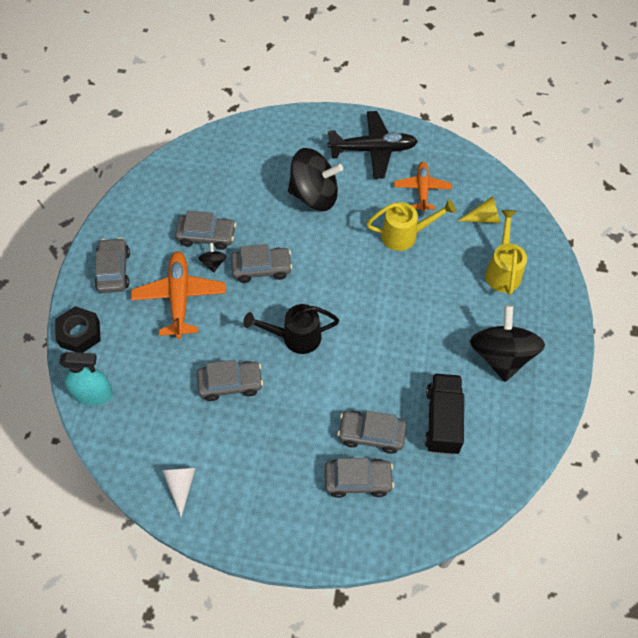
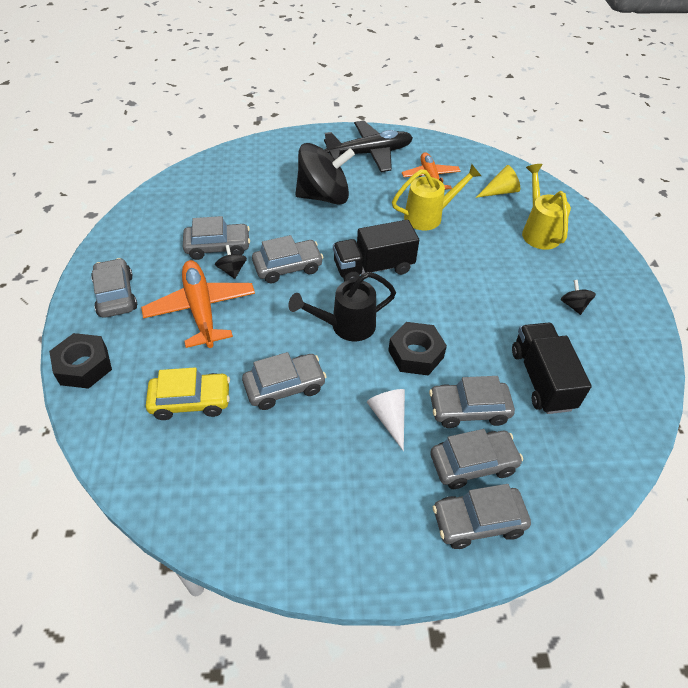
camera: 15 degrees left, 10 degrees down
turquoise spray bottle [59,352,113,405] -> none
white cone [162,468,196,517] -> white cone moved to [367,389,405,451]
black spinning top [470,305,545,382] -> black spinning top [561,280,596,315], size x0.41
none -> yellow car [146,368,230,420]
none -> black truck [333,220,419,282]
none -> black nut [388,322,447,376]
none -> grey car [433,484,531,549]

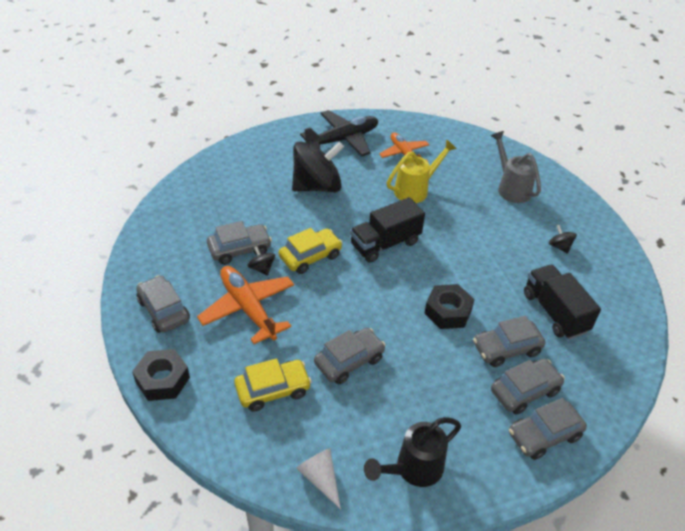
camera: 15 degrees left, 5 degrees down
grey car [252,235,324,284] -> yellow car [279,228,343,274]
black watering can [288,272,396,341] -> black watering can moved to [364,417,461,487]
white cone [367,389,405,451] -> white cone moved to [296,448,341,509]
yellow cone [476,165,520,198] -> none
yellow watering can [522,164,571,250] -> grey watering can [491,131,541,203]

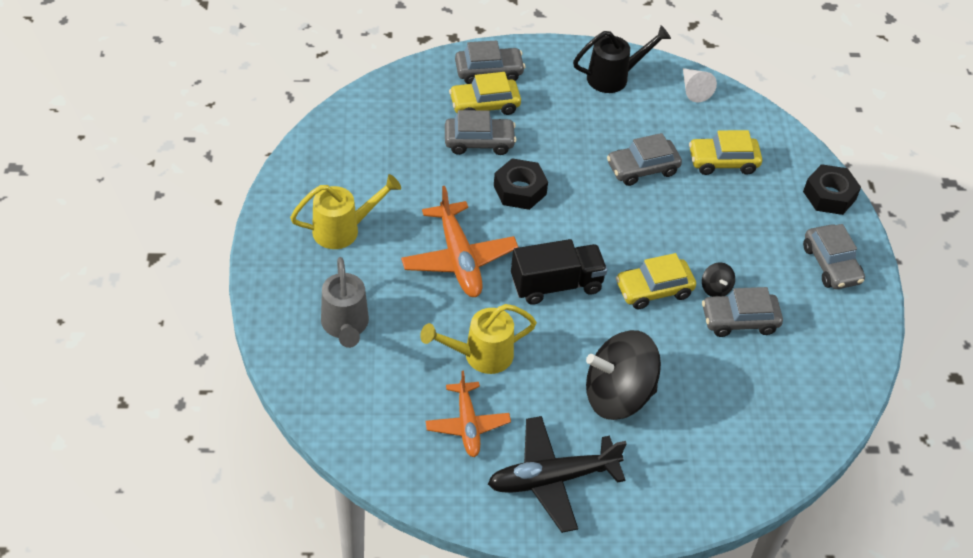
camera: 165 degrees left, 5 degrees up
orange plane [197,266,294,344] -> orange plane moved to [401,186,518,297]
grey car [491,359,565,415] -> yellow car [449,72,521,115]
black truck [524,265,601,339] -> none
black spinning top [549,225,577,254] -> yellow watering can [290,174,401,249]

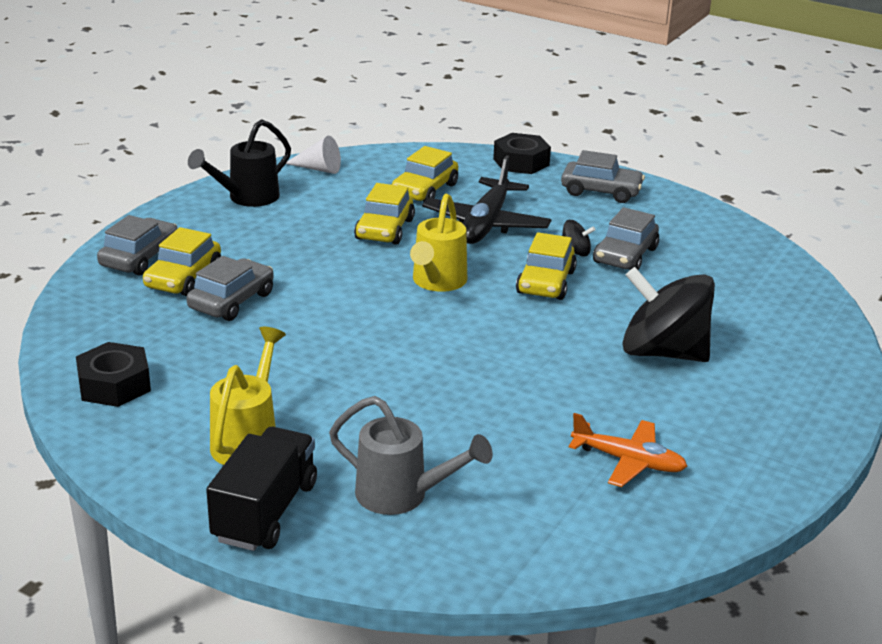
camera: 55 degrees left, 20 degrees down
orange plane [401,186,518,297] -> none
yellow watering can [420,304,537,374] -> yellow watering can moved to [410,194,467,292]
black plane [488,416,627,533] -> black plane moved to [422,155,551,244]
black nut [494,158,548,210] -> black nut moved to [76,342,151,407]
black truck [511,239,607,305] -> black truck moved to [206,427,317,551]
black watering can [573,25,671,93] -> black watering can turned 150 degrees counterclockwise [188,119,291,207]
black spinning top [586,330,661,420] -> black spinning top turned 90 degrees clockwise [622,267,715,362]
grey car [607,133,682,186] -> yellow car [354,183,415,245]

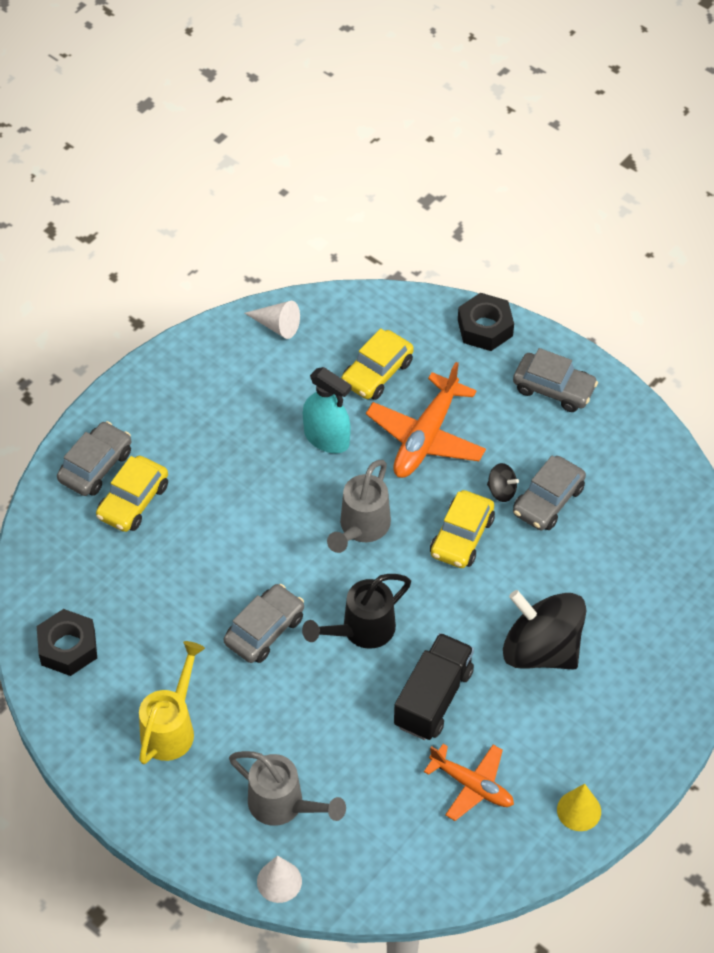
camera: 10 degrees right, 25 degrees up
grey car [186,256,274,321] -> grey car moved to [223,584,304,663]
black watering can [188,119,291,207] -> black watering can moved to [302,574,411,649]
black truck [206,427,317,551] -> black truck moved to [394,633,474,740]
yellow car [354,183,415,245] -> turquoise spray bottle [303,367,352,453]
yellow watering can [410,194,467,292] -> grey watering can [327,460,391,553]
black plane [422,155,551,244] -> orange plane [366,362,486,478]
none -> white cone [257,855,302,903]
none -> yellow cone [557,784,601,831]

